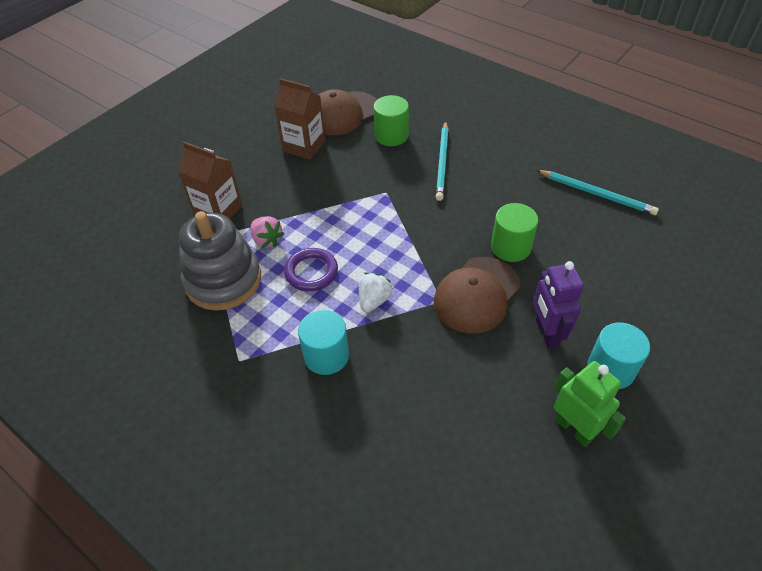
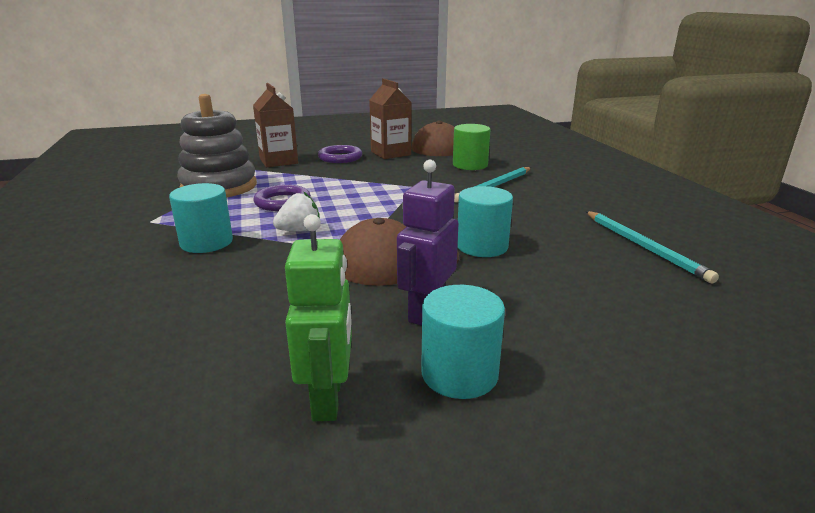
camera: 35 degrees right, 25 degrees down
pink strawberry [251,216,284,248] -> none
green cylinder [491,203,538,262] -> turquoise cylinder [457,186,513,257]
none -> purple ring [318,145,362,163]

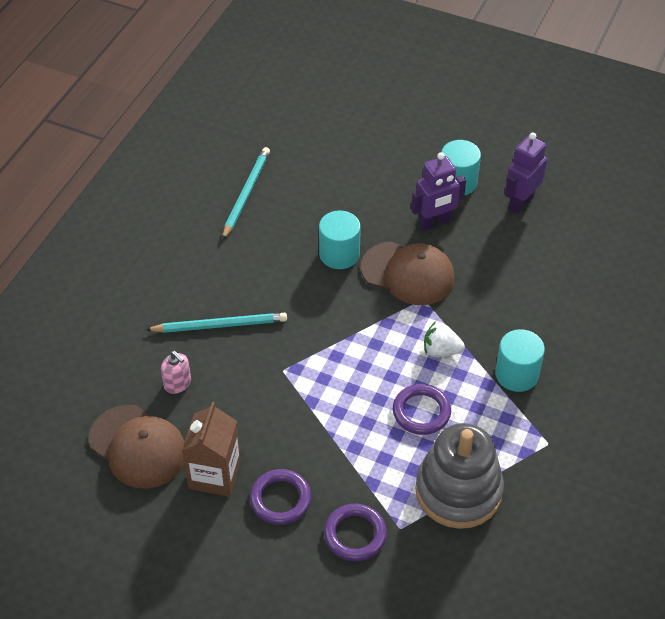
camera: 140 degrees left, 25 degrees up
brown carton [253,83,298,167] -> purple ring [324,504,387,561]
green robot [285,214,352,421] -> purple robot [505,132,547,214]
green cylinder [453,124,491,170] -> pink soap dispenser [161,351,191,394]

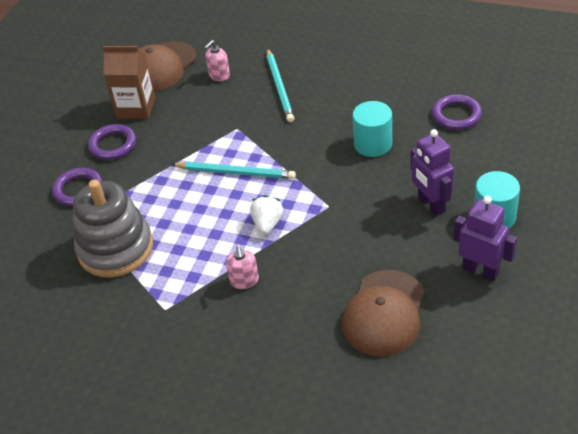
camera: 90 degrees right, 5 degrees down
turquoise pencil [222,147,270,240] -> turquoise pencil moved to [171,162,296,179]
brown cap [361,241,455,305] -> brown cap moved to [342,270,425,357]
purple ring [393,384,451,435] -> purple ring moved to [432,94,482,130]
turquoise cylinder [495,329,545,392] -> pink soap dispenser [226,246,259,289]

